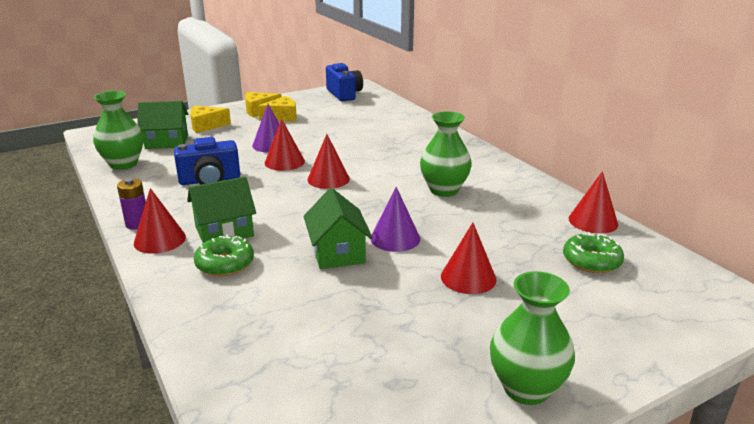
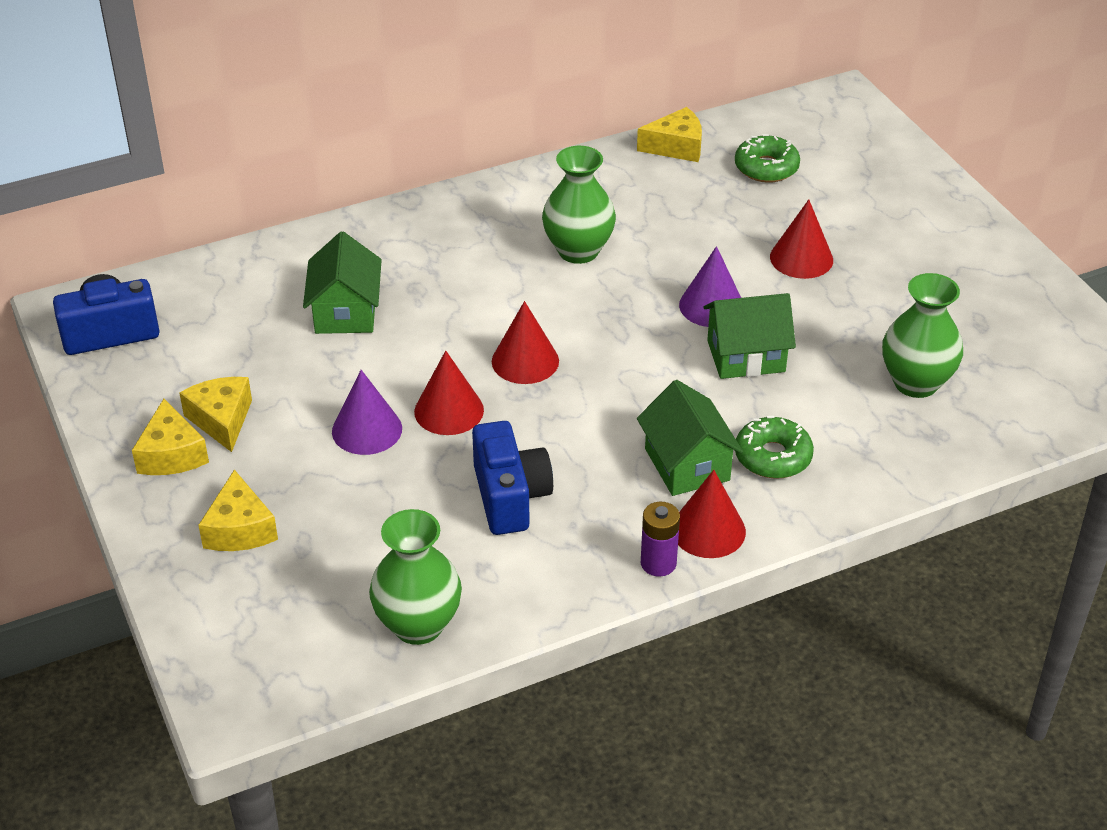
camera: 85 degrees left, 15 degrees up
green house [137,101,188,149] -> green house moved to [303,231,382,334]
green vase [490,271,575,405] -> green vase moved to [882,273,963,398]
red cone [569,171,618,234] -> yellow cheese [637,107,702,162]

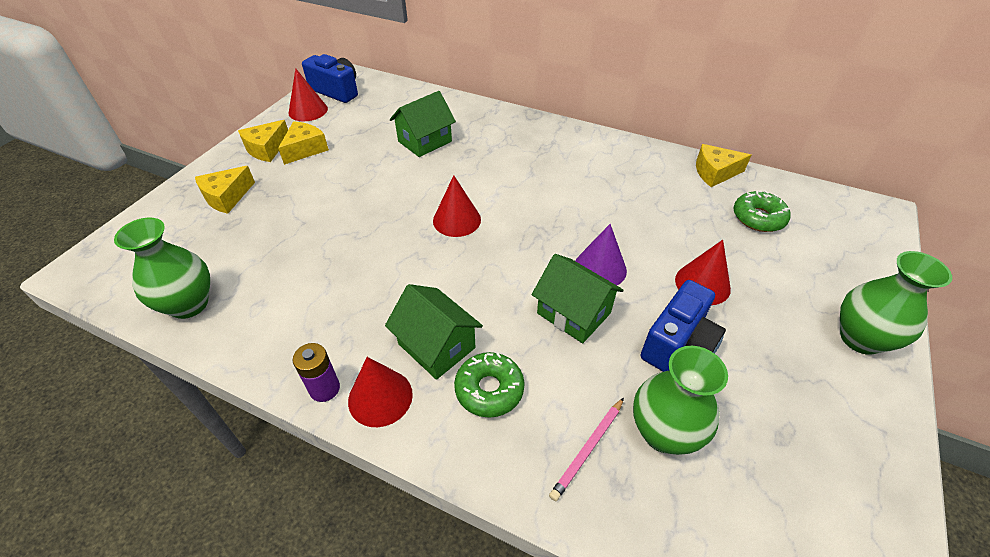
camera: 50 degrees right, 5 degrees up
purple cone [332,370,402,455] -> none
red cone [414,351,484,435] -> red cone moved to [288,68,328,121]
blue camera [472,421,553,535] -> blue camera moved to [641,280,726,372]
green vase [542,146,616,264] -> green vase moved to [840,251,952,355]
yellow cheese [637,107,702,162] -> yellow cheese turned 135 degrees clockwise [696,144,751,187]
green house [637,380,743,496] -> green house turned 75 degrees counterclockwise [385,284,483,380]
none -> pink pencil [549,398,624,501]

